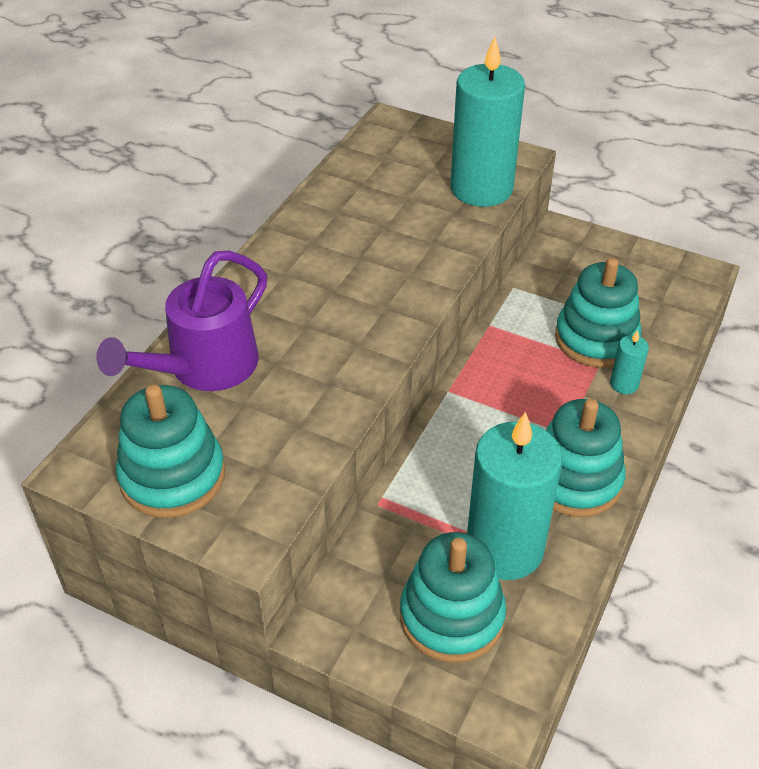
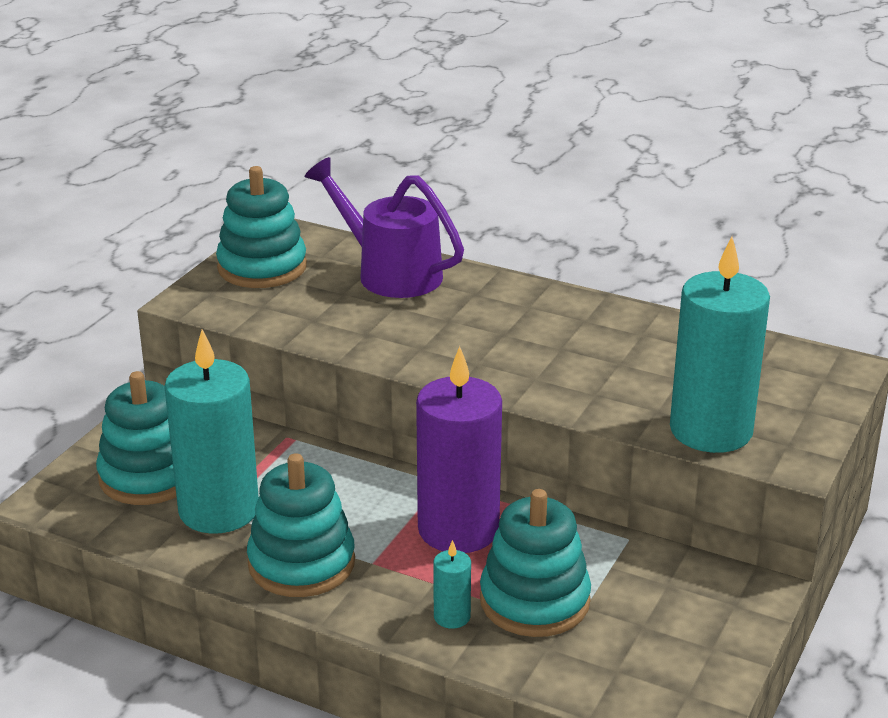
camera: 90 degrees right, 15 degrees down
none -> purple candle [416,346,502,553]

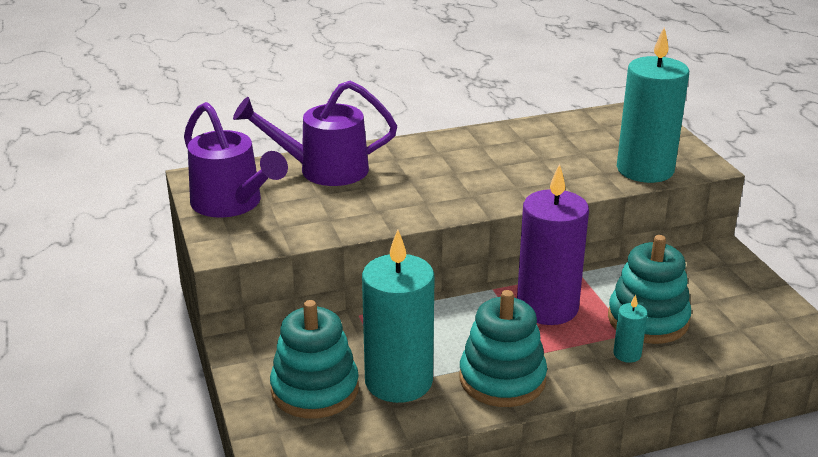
camera: 45 degrees left, 0 degrees up
turquoise stacking toy [216,166,307,288] -> purple watering can [184,102,288,218]

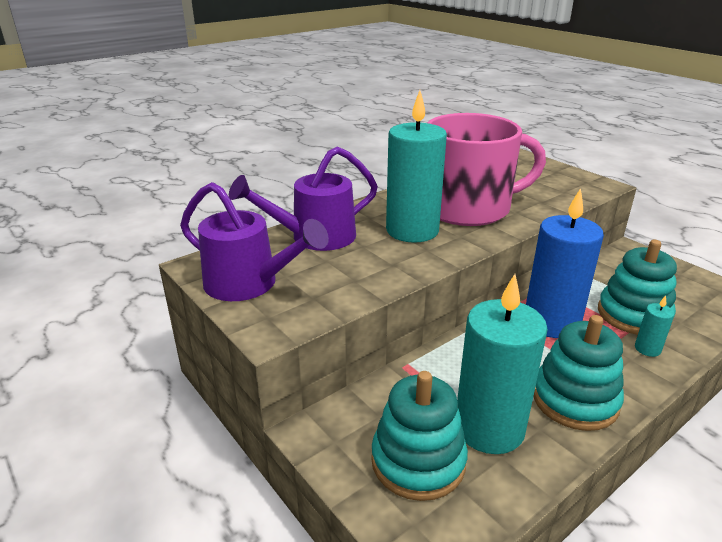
camera: 20 degrees left, 0 degrees up
purple candle [517,164,589,325] -> blue candle [526,188,604,338]
turquoise candle [617,27,689,183] -> turquoise candle moved to [386,90,447,243]
none -> pink mug [427,113,546,226]

